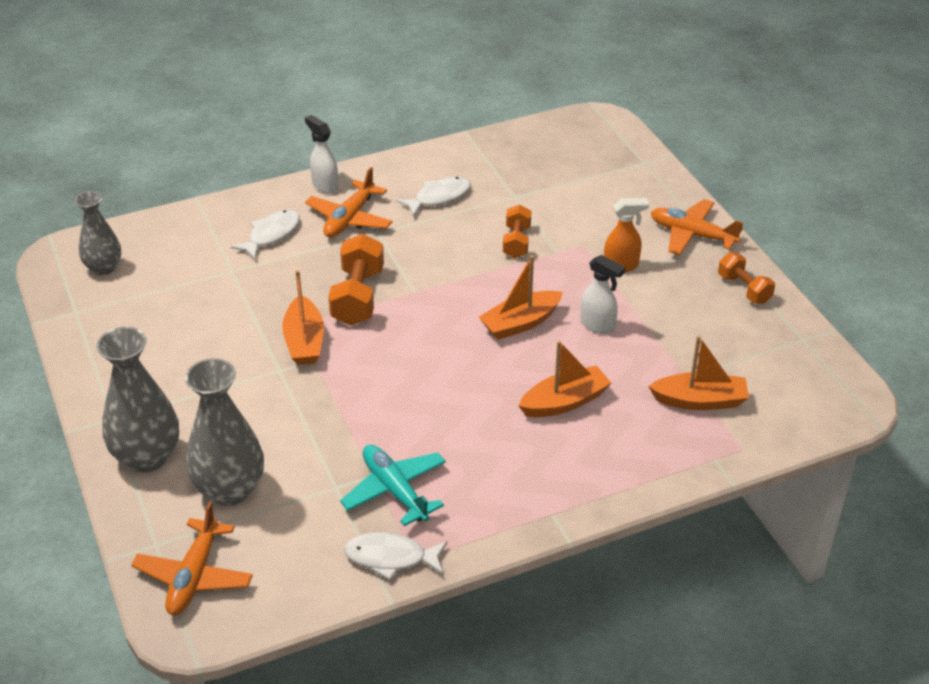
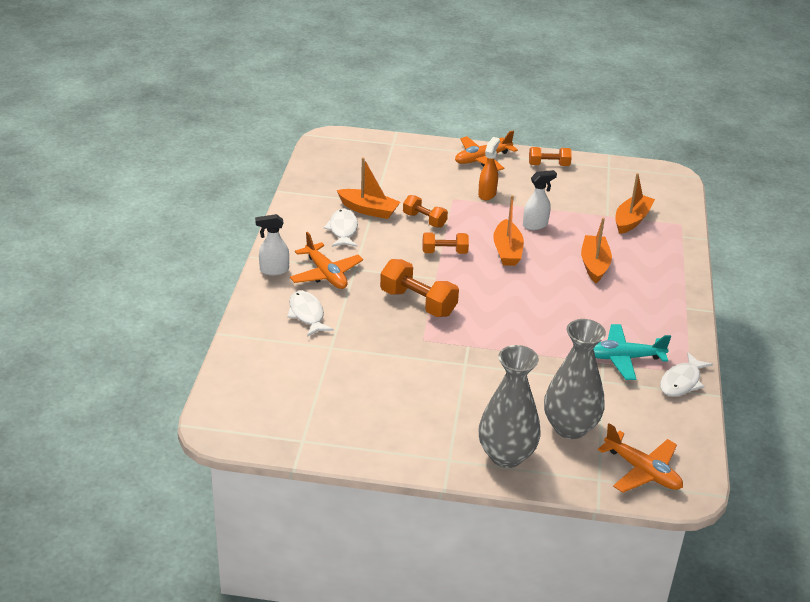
camera: 60 degrees left, 5 degrees down
grey vase [75,191,121,275] -> none
orange boat [282,270,324,365] -> orange boat moved to [337,157,400,219]
none -> orange dumbbell [423,232,469,254]

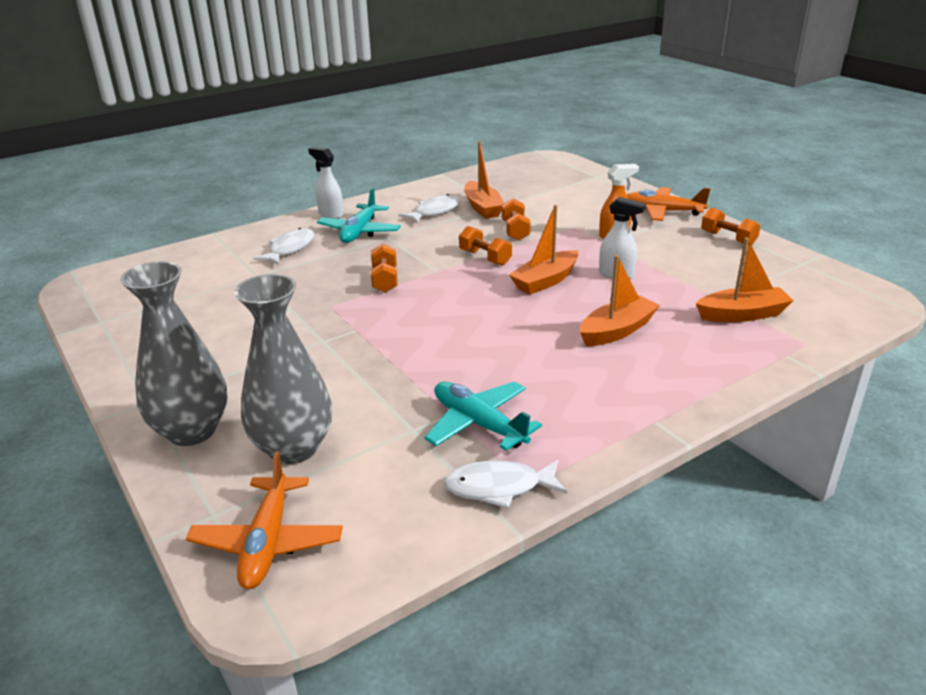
camera: 50 degrees right, 5 degrees down
orange plane [290,232,363,289] -> turquoise plane [317,188,401,243]
orange dumbbell [380,259,459,317] -> orange dumbbell [371,244,398,293], size x0.63

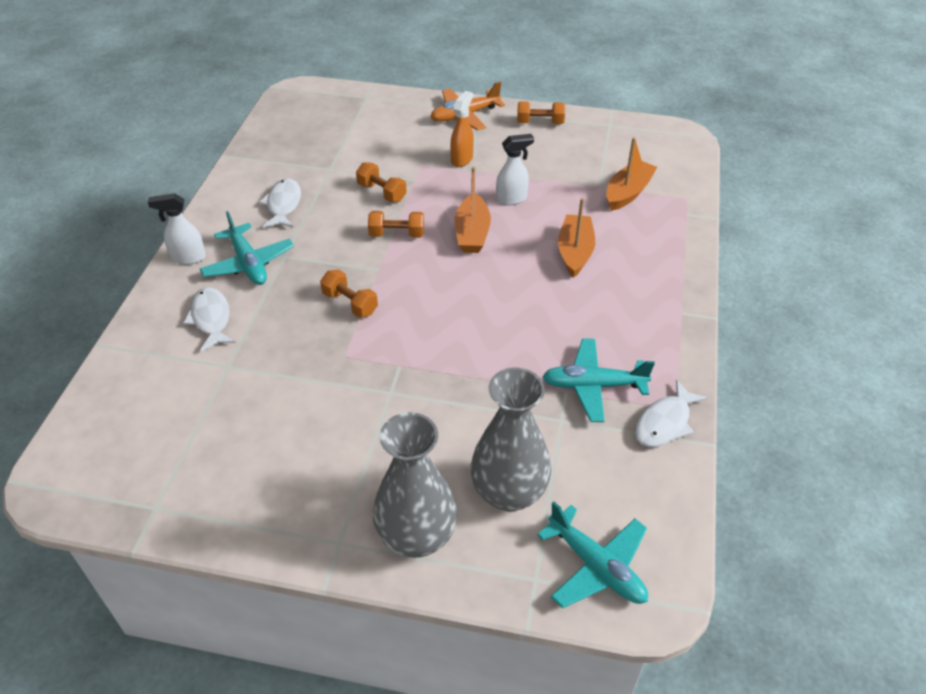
camera: 45 degrees left, 15 degrees up
orange plane [186,451,343,589] -> turquoise plane [537,501,648,609]
orange boat [464,141,504,219] -> none

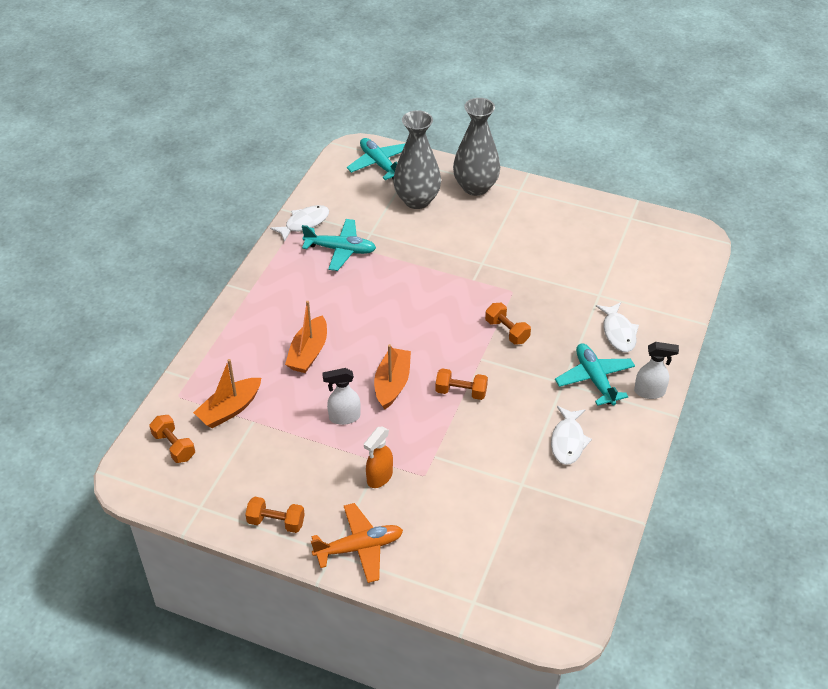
camera: 170 degrees left, 0 degrees up
orange dumbbell [356,162,407,202] -> orange dumbbell moved to [149,415,195,463]

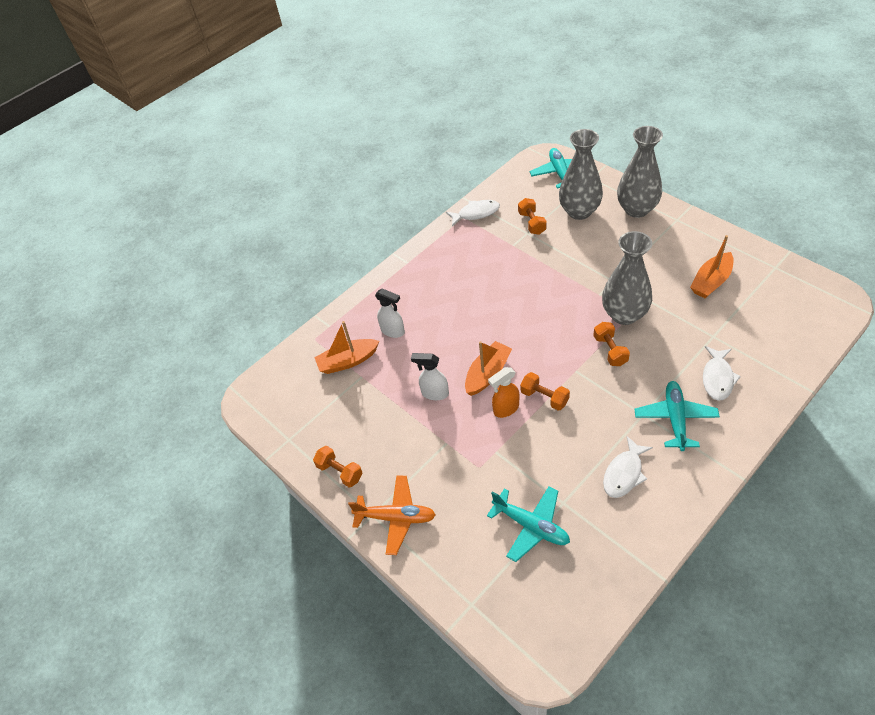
camera: 30 degrees right, 5 degrees up
orange dumbbell [149,415,195,463] -> orange dumbbell moved to [518,198,547,235]
orange boat [285,301,327,373] -> orange boat moved to [690,235,734,298]
turquoise plane [302,219,376,271] -> turquoise plane moved to [487,486,570,562]
orange spray bottle [364,427,393,488] -> orange spray bottle moved to [488,367,519,418]
white spray bottle [634,342,679,399] -> white spray bottle moved to [375,288,405,338]
none -> grey vase [602,231,652,325]

